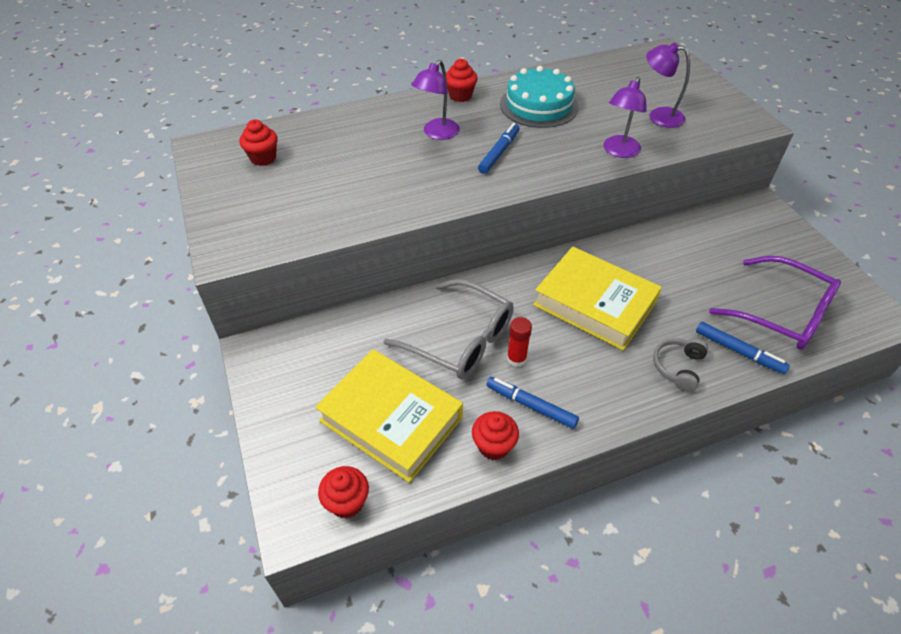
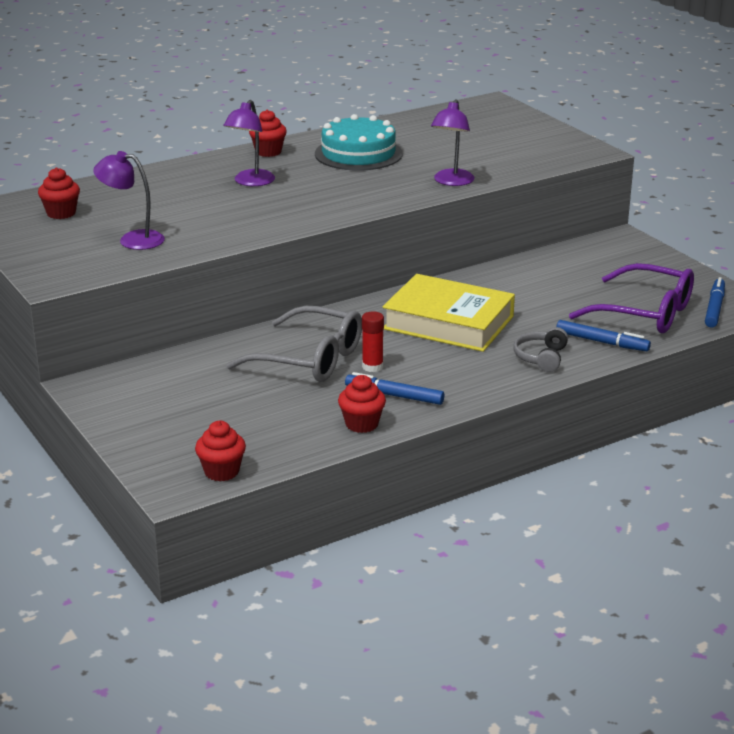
camera: 10 degrees left, 20 degrees down
yellow book [315,349,463,483] -> none
blue marker [478,123,519,174] -> blue marker moved to [705,277,725,327]
purple lamp [646,43,690,128] -> purple lamp moved to [93,151,165,250]

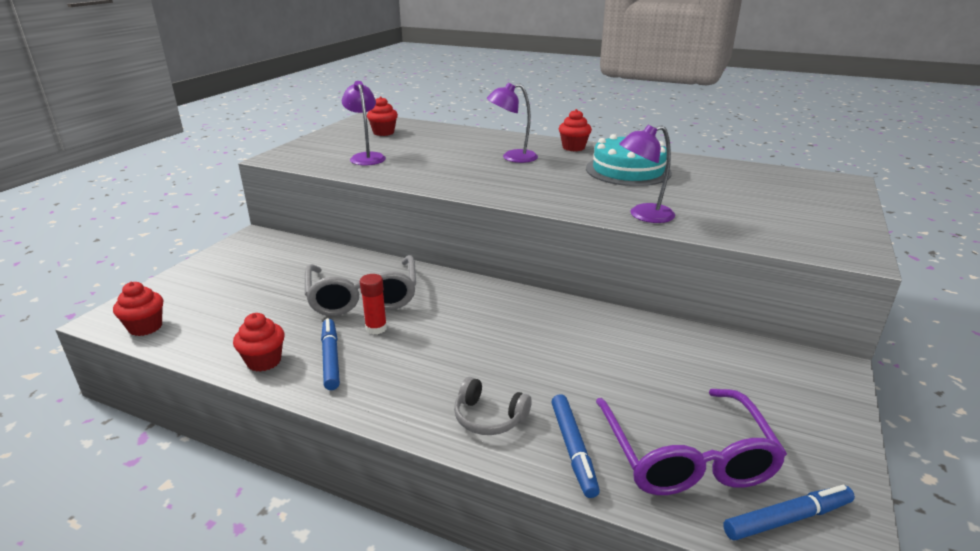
camera: 55 degrees right, 0 degrees up
yellow book [383,274,515,352] -> none
grey headphones [513,327,568,372] -> grey headphones turned 135 degrees counterclockwise [454,377,532,435]

